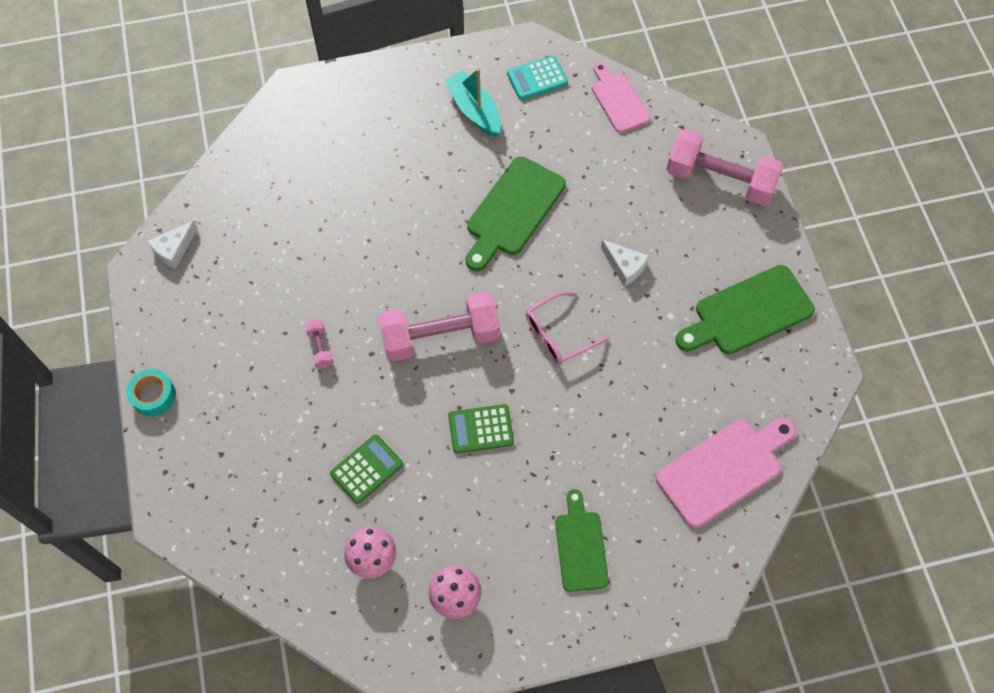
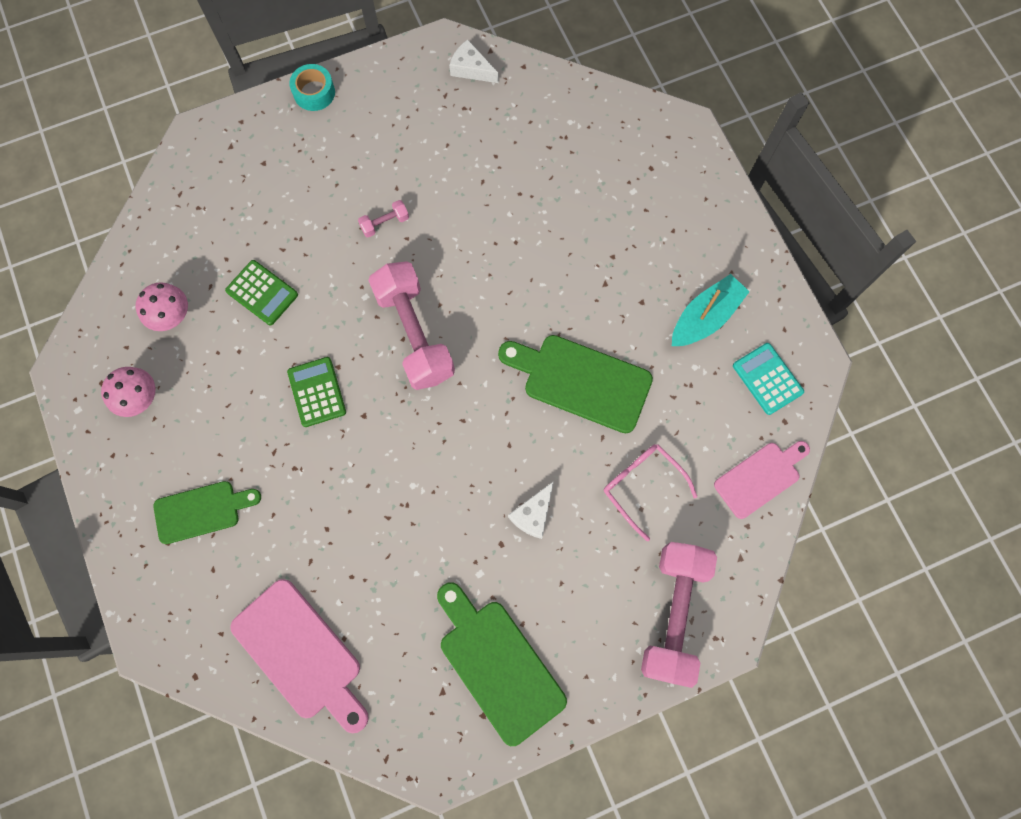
camera: 80 degrees right, 10 degrees up
pink glasses [526,291,609,364] -> pink glasses moved to [603,444,697,541]

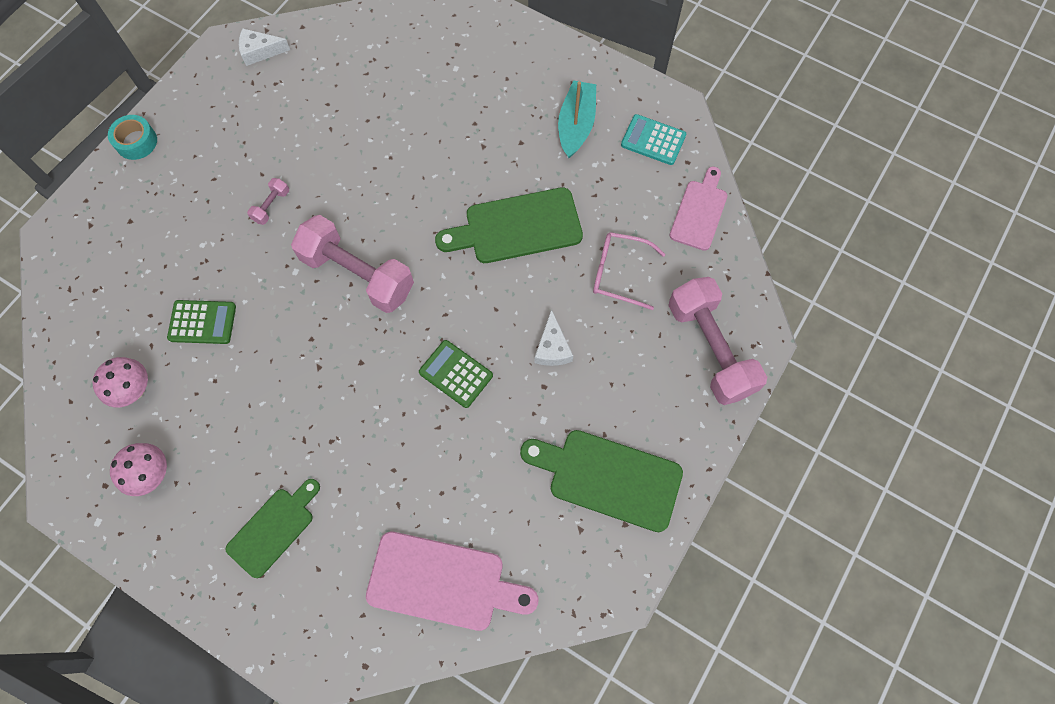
camera: 35 degrees left, 5 degrees down
green calculator [287,357,346,427] -> green calculator moved to [419,340,493,408]

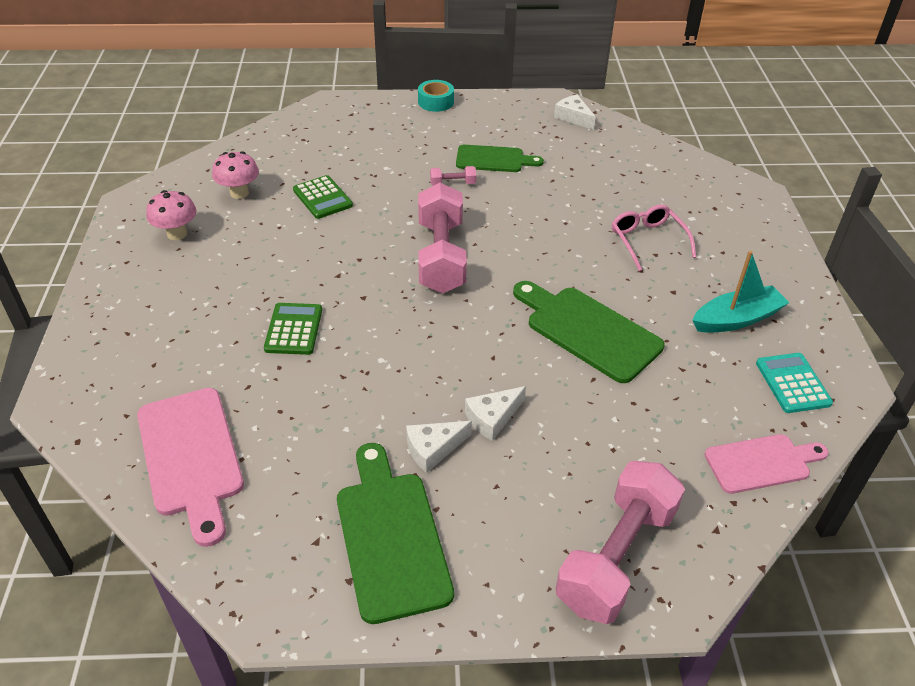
camera: 55 degrees right, 25 degrees down
green cutting board [226,479,320,578] -> green cutting board moved to [456,145,544,172]
green calculator [419,340,493,408] -> green calculator moved to [264,303,322,355]
pink glasses [593,232,666,310] -> pink glasses moved to [612,204,696,271]
none -> white cheese [406,421,472,473]

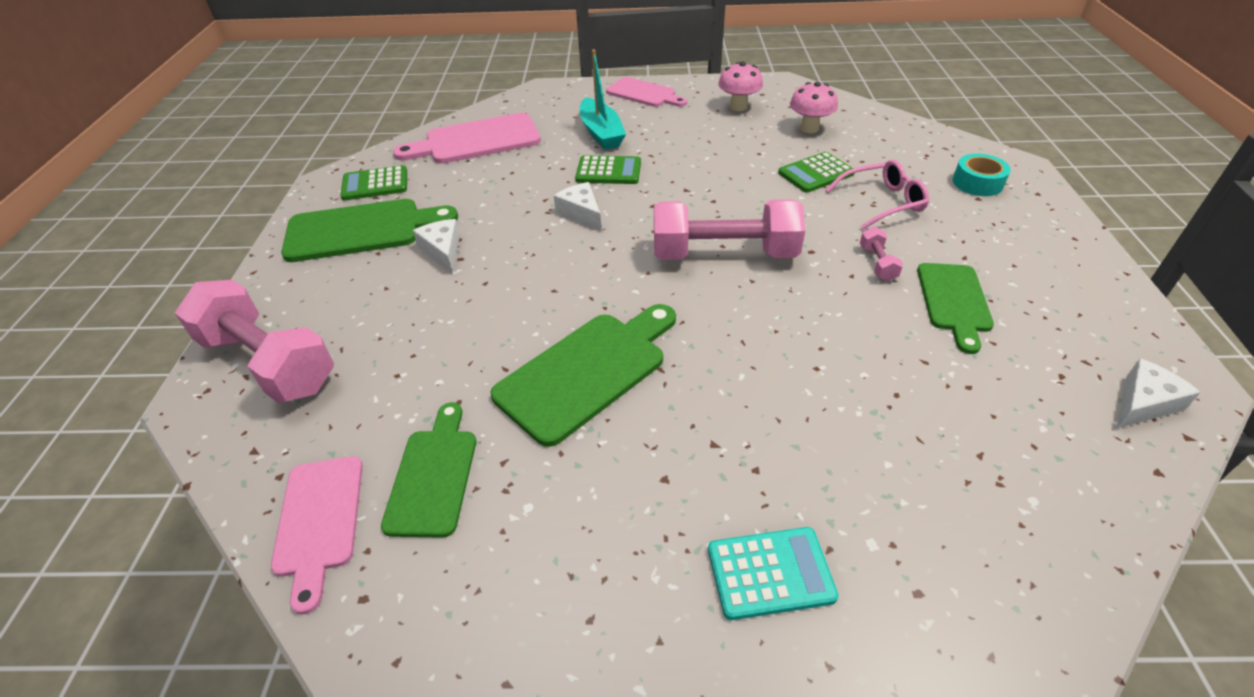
camera: 95 degrees right, 0 degrees up
turquoise tape [418,80,454,112] -> turquoise tape moved to [952,154,1011,196]
white cheese [465,386,526,441] -> white cheese moved to [554,182,601,230]
pink glasses [612,204,696,271] -> pink glasses moved to [825,160,929,229]
turquoise boat [693,251,789,333] -> turquoise boat moved to [580,49,626,150]
turquoise calculator [756,353,833,413] -> turquoise calculator moved to [708,527,838,620]
none -> green calculator [340,165,407,201]
none -> green cutting board [381,402,476,538]
none -> pink cutting board [606,77,687,107]

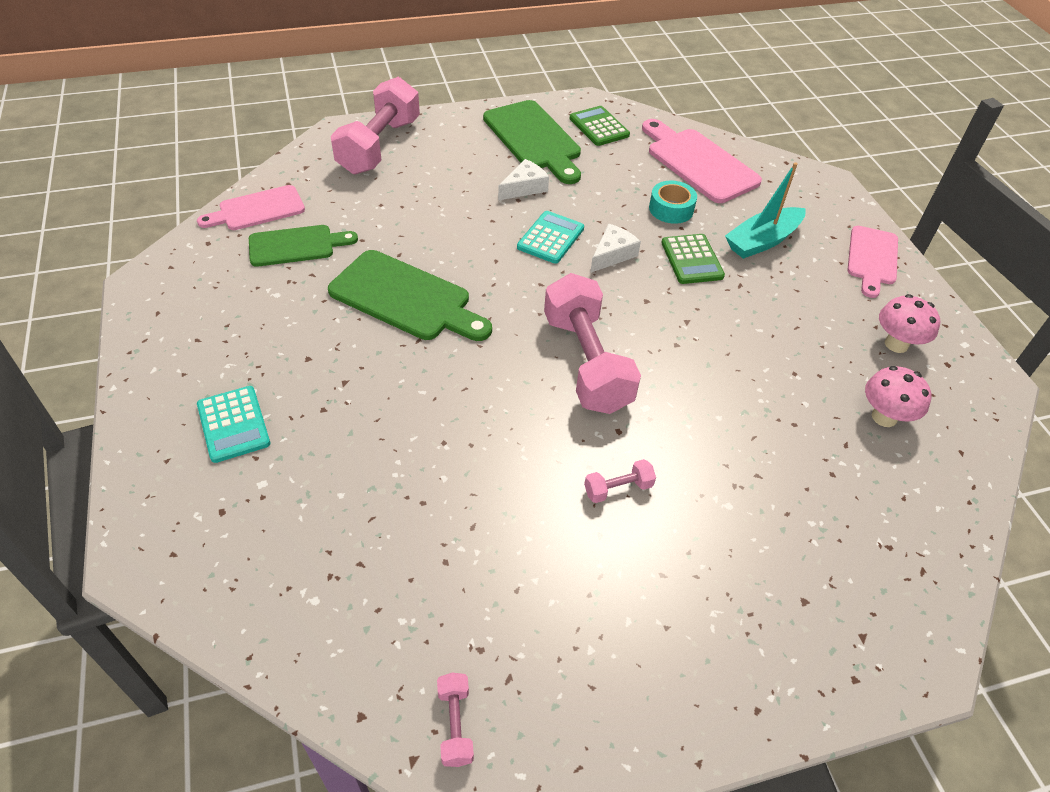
camera: 70 degrees right, 5 degrees up
green calculator [778,152,854,193] -> none
pink glasses [825,160,929,229] -> none
green cutting board [917,263,994,354] -> none
turquoise tape [952,154,1011,196] -> turquoise tape moved to [649,181,697,224]
white cheese [1116,359,1201,429] -> pink dumbbell [437,673,474,767]
none -> turquoise calculator [517,211,584,264]

